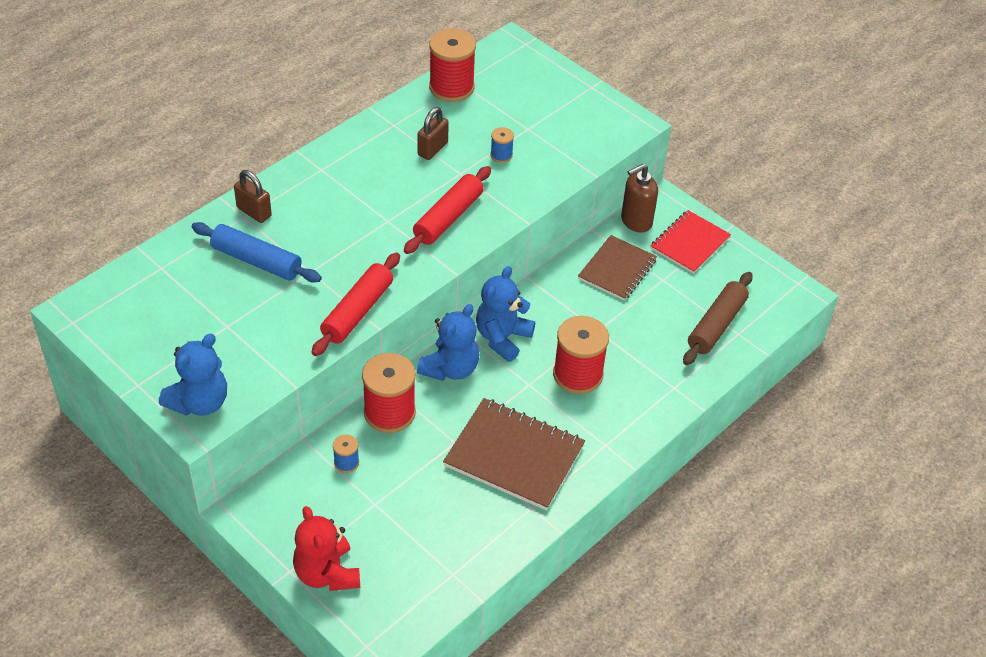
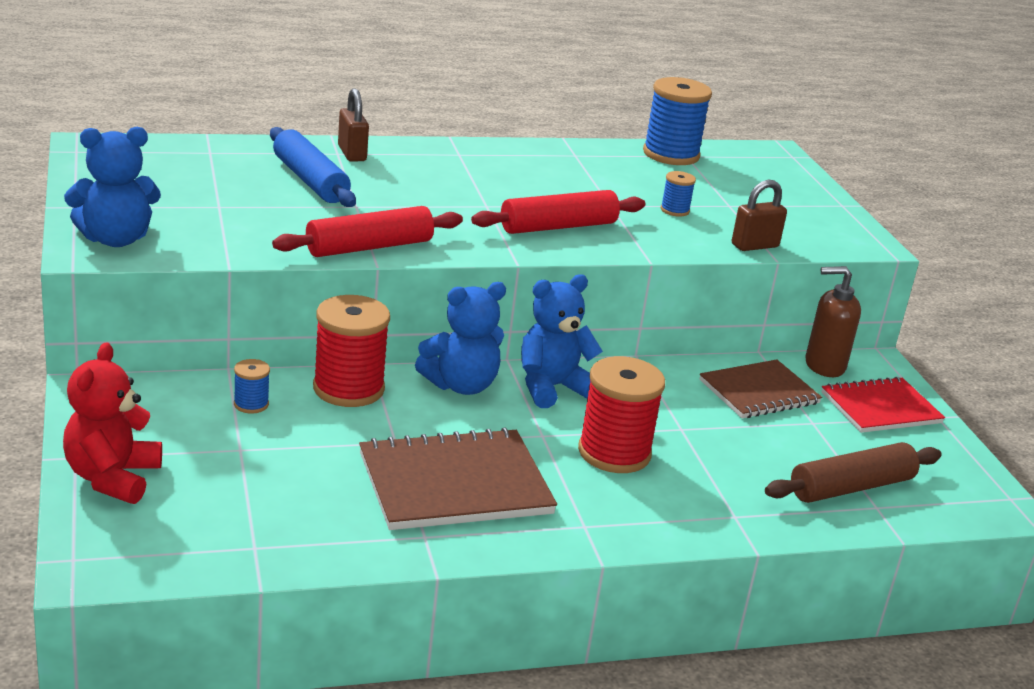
camera: 30 degrees right, 20 degrees down
brown padlock [417,107,449,160] -> brown padlock moved to [732,179,787,251]
red spool [429,29,476,102] -> blue spool [643,77,712,165]
brown notebook [443,398,585,510] -> brown notebook turned 75 degrees counterclockwise [359,428,557,530]

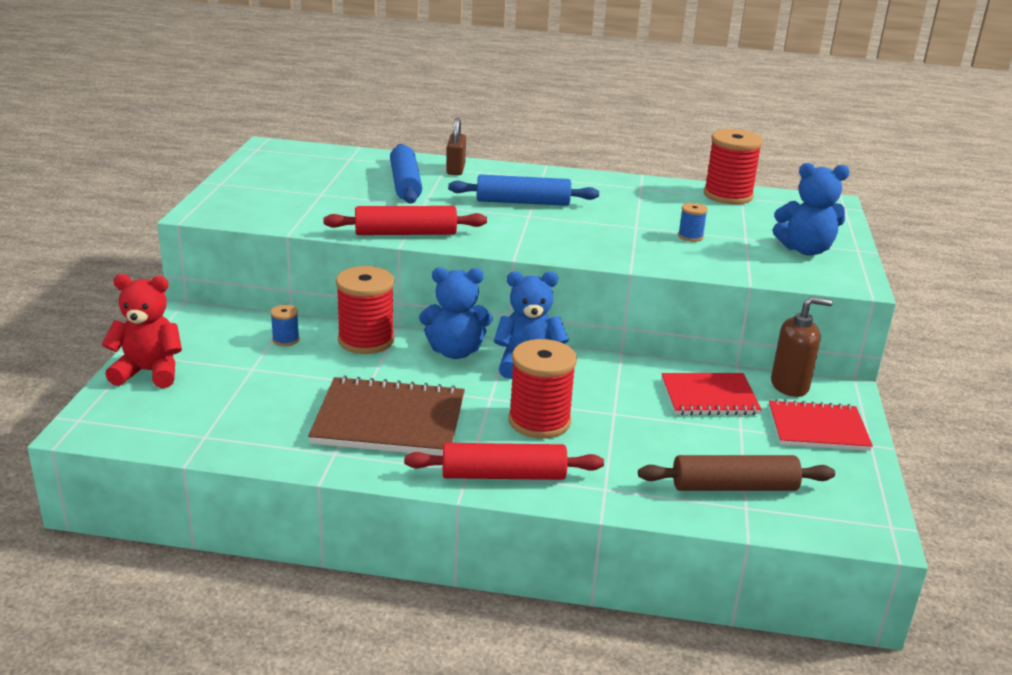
camera: 25 degrees right, 0 degrees up
red teddy bear [63,342,162,504] -> red teddy bear turned 60 degrees clockwise [102,274,182,388]
blue teddy bear [64,127,161,247] -> blue teddy bear moved to [773,163,850,256]
red rolling pin [471,190,645,234] -> red rolling pin moved to [404,443,604,480]
blue spool [643,77,712,165] -> red spool [704,129,763,204]
brown notebook [699,359,822,418] -> red notebook [661,373,762,415]
brown padlock [732,179,787,251] -> none
brown soap dispenser [805,266,861,377] -> brown soap dispenser turned 150 degrees clockwise [771,297,833,397]
none -> blue rolling pin [448,175,599,206]

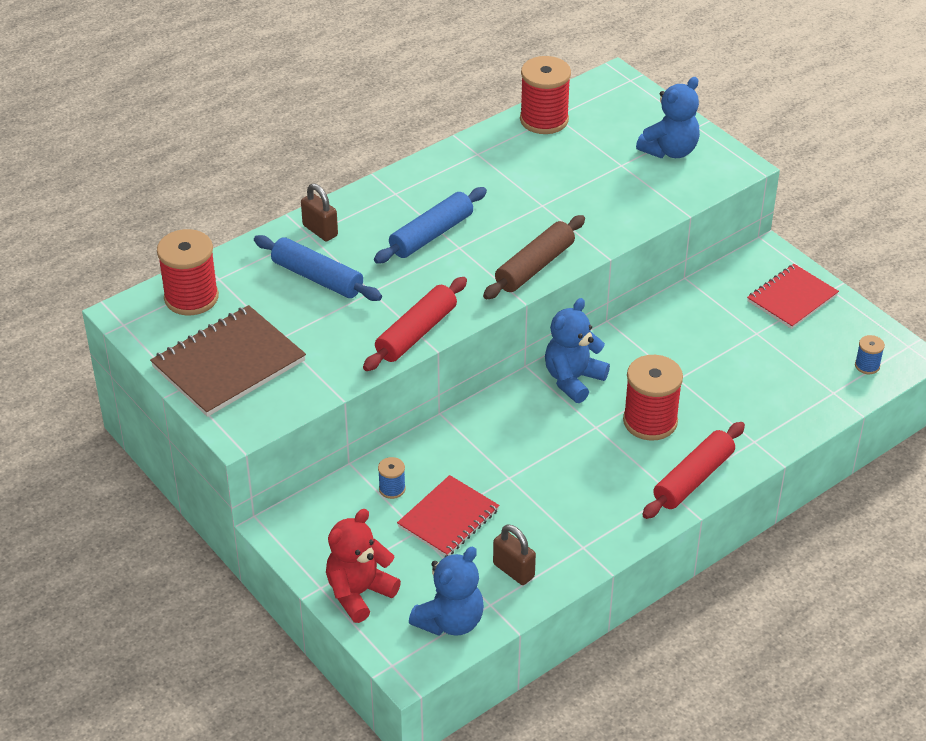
camera: 45 degrees left, 15 degrees up
brown notebook [308,376,465,456] -> brown notebook moved to [150,305,306,417]
red spool [336,266,395,354] -> red spool moved to [157,229,219,315]
blue teddy bear [419,267,493,359] -> blue teddy bear moved to [409,546,484,636]
brown rolling pin [638,455,835,491] -> brown rolling pin moved to [483,215,585,300]
red notebook [661,373,762,415] -> red notebook moved to [397,475,499,556]
blue spool [678,203,708,242] -> blue spool moved to [855,335,885,374]
brown soap dispenser [771,297,833,397] -> none
none -> brown padlock [493,524,536,585]

